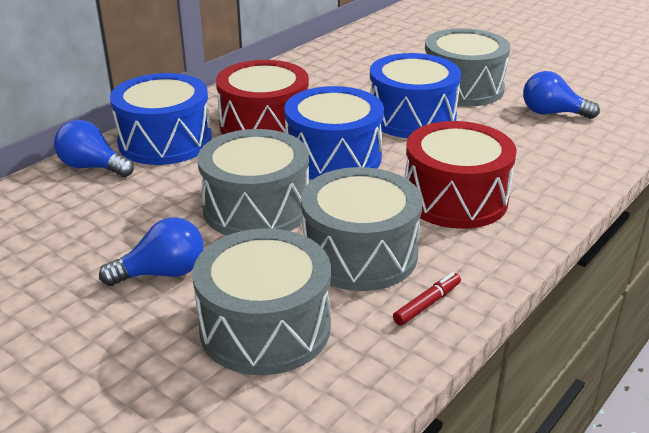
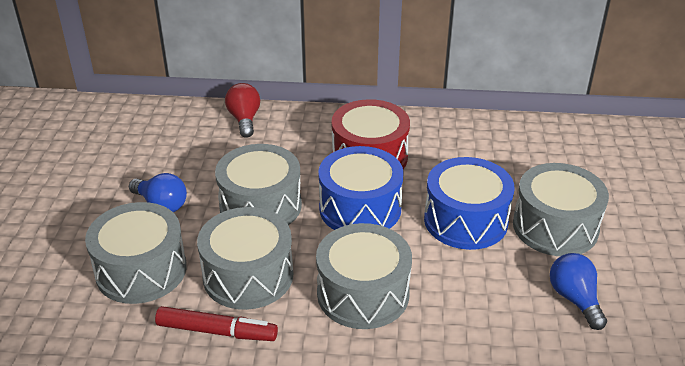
camera: 55 degrees right, 5 degrees up
blue light bulb [54,120,134,177] -> red light bulb [225,83,260,137]
blue drum [110,73,212,165] -> none
red marker [393,272,461,326] -> red marker [155,306,278,341], size x1.72
red drum [405,121,517,229] -> grey drum [316,223,412,329]

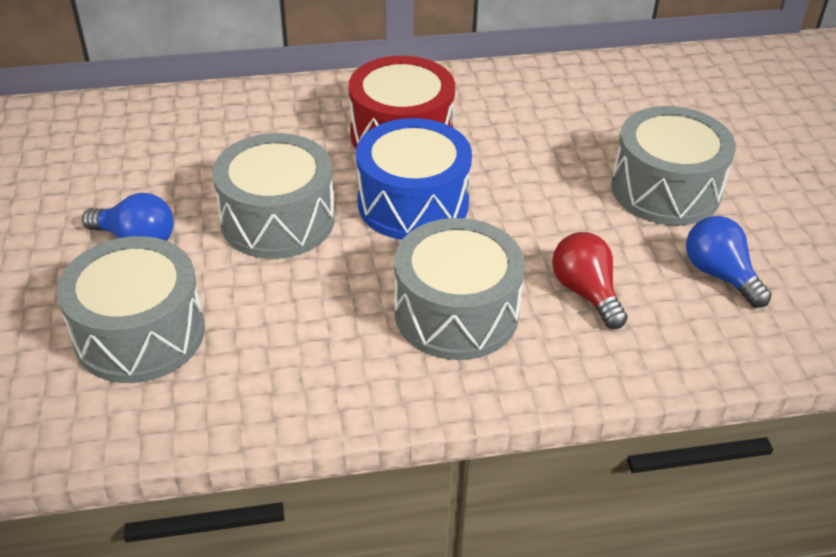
camera: 15 degrees left, 5 degrees up
red marker [155,306,278,341] -> none
grey drum [197,207,293,310] -> none
red light bulb [225,83,260,137] -> red light bulb moved to [552,232,628,329]
blue drum [424,157,515,250] -> none

